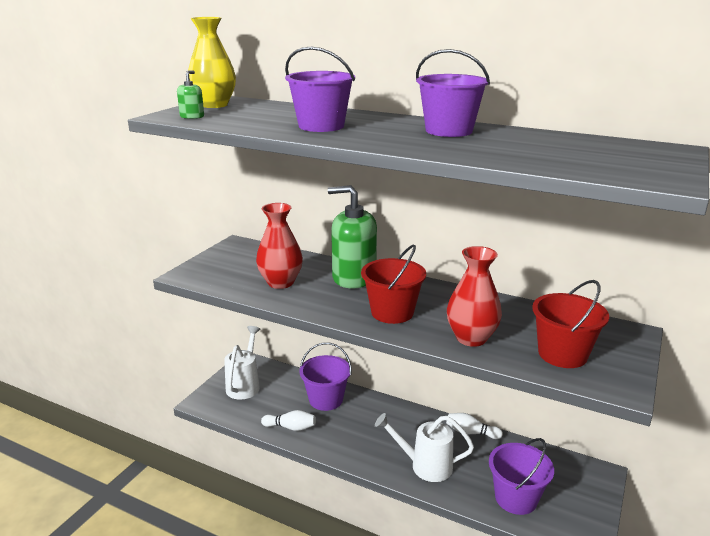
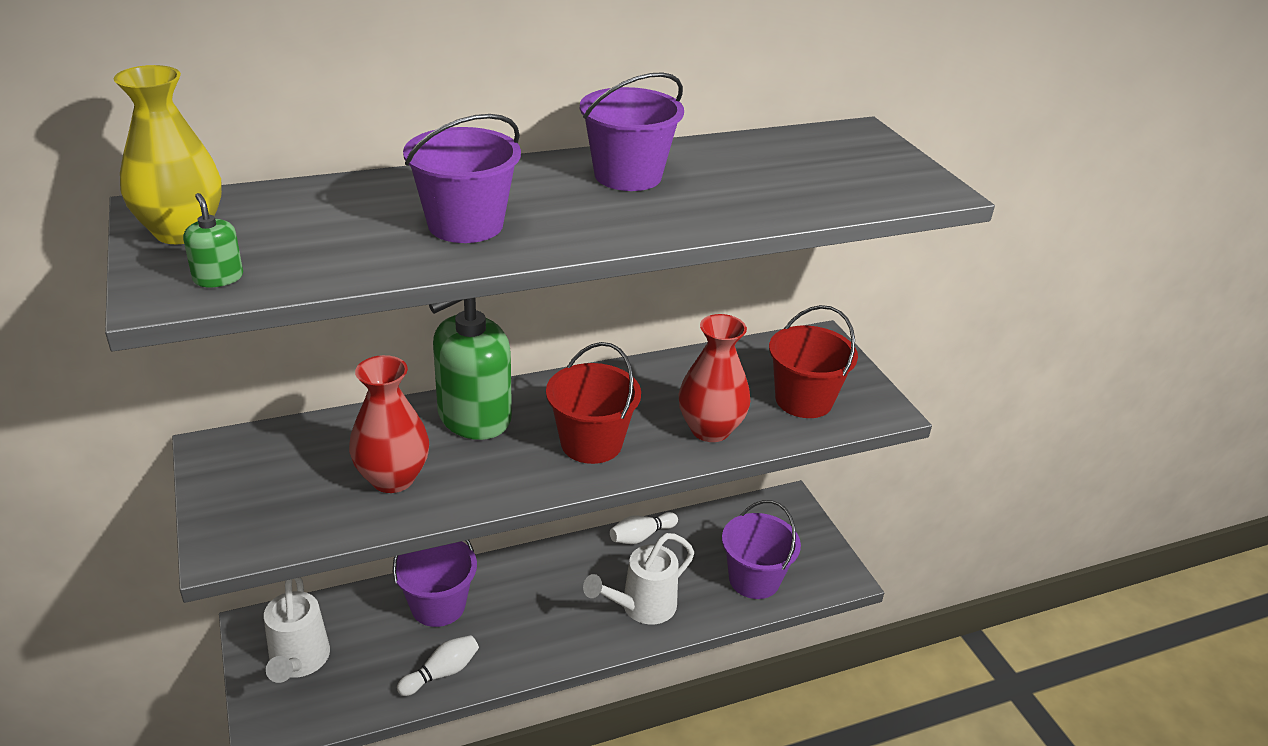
camera: 50 degrees left, 10 degrees up
white watering can [224,326,260,400] -> white watering can turned 150 degrees counterclockwise [264,577,330,683]

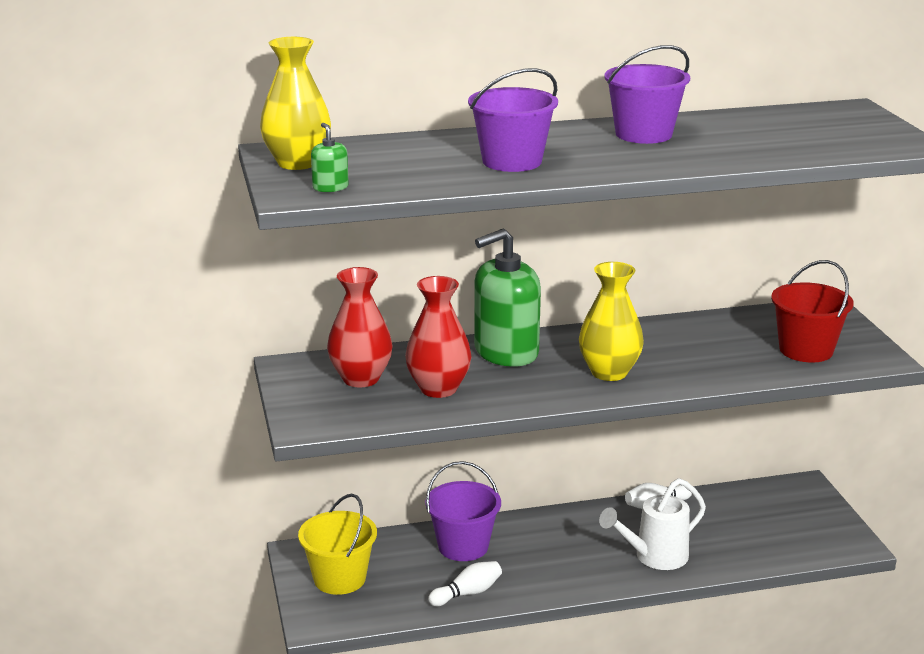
camera: 10 degrees right, 10 degrees down
white watering can [264,577,330,683] -> yellow bucket [298,494,377,595]
red bucket [546,342,641,464] -> yellow vase [579,262,644,381]
red vase [678,314,750,442] -> red vase moved to [327,267,393,388]
purple bucket [722,500,801,599] -> none

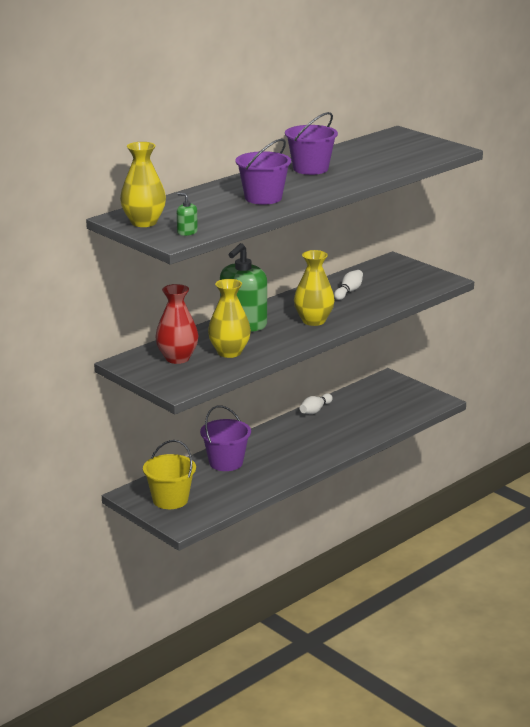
camera: 30 degrees left, 0 degrees up
red vase [405,276,472,398] -> yellow vase [208,279,251,358]
white bowling pin [428,561,502,606] -> white bowling pin moved to [334,270,363,300]
white watering can [599,478,706,570] -> none
red bucket [771,260,854,362] -> none

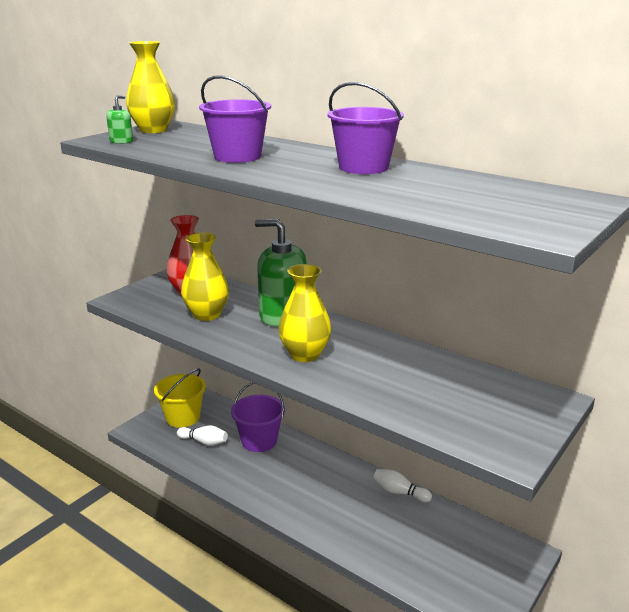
camera: 80 degrees right, 0 degrees up
white bowling pin [334,270,363,300] -> white bowling pin moved to [177,425,228,446]

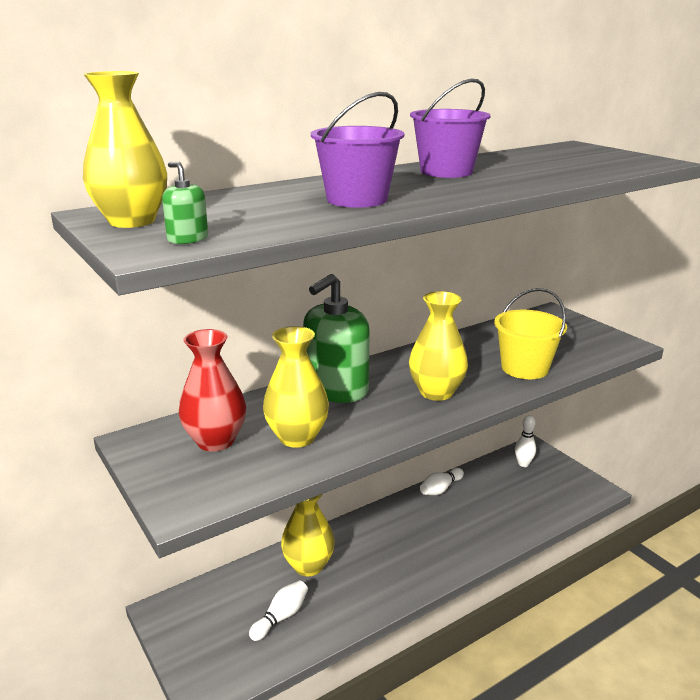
camera: 70 degrees left, 0 degrees up
yellow bucket [154,368,206,428] -> yellow bucket moved to [494,288,567,379]
purple bucket [231,382,285,452] -> yellow vase [281,494,335,577]
none -> white bowling pin [515,415,536,467]

